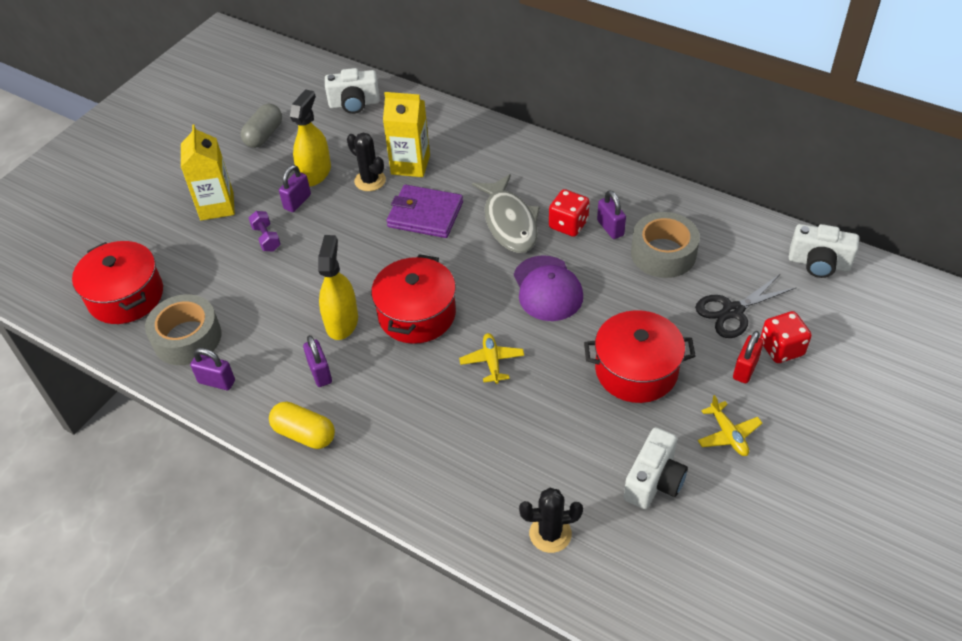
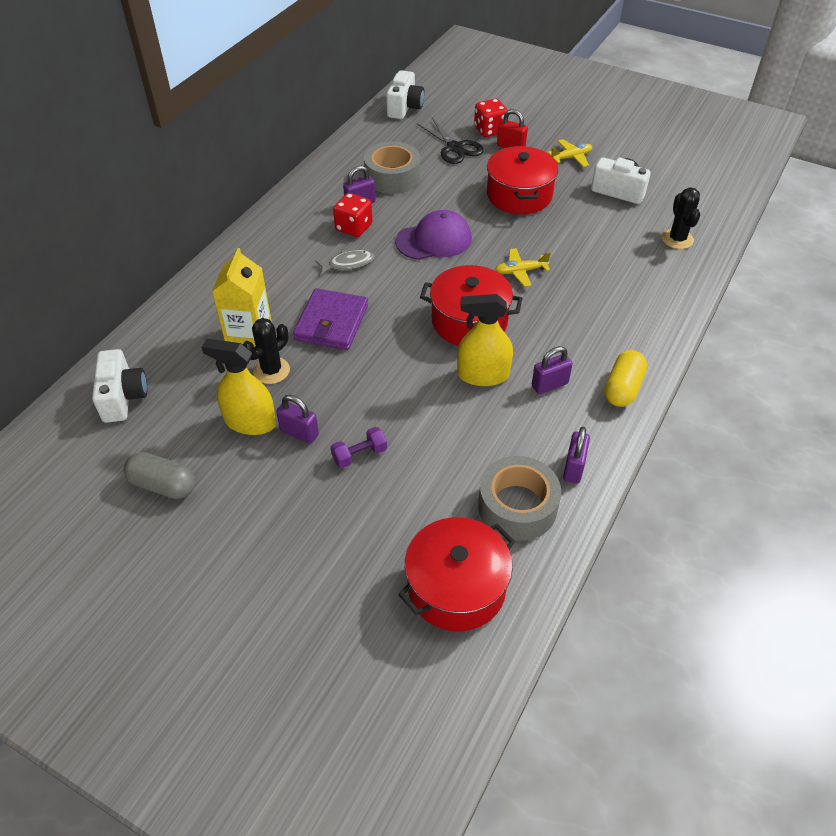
camera: 95 degrees left, 0 degrees up
yellow carton [181,125,235,220] -> none
grey fish [472,174,540,253] -> grey fish [315,250,374,275], size x0.53

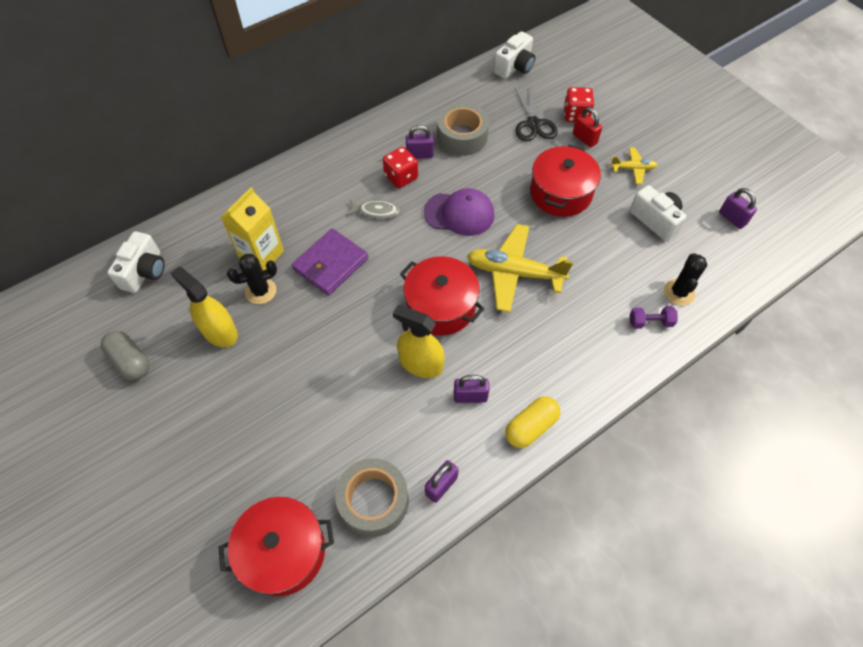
camera: 25 degrees right, 10 degrees up
purple padlock [276,395,319,444] -> purple padlock moved to [719,188,757,229]
purple dumbbell [331,427,387,468] -> purple dumbbell moved to [630,306,678,329]
yellow plane [495,248,551,287] -> yellow plane [467,224,573,312], size x1.97

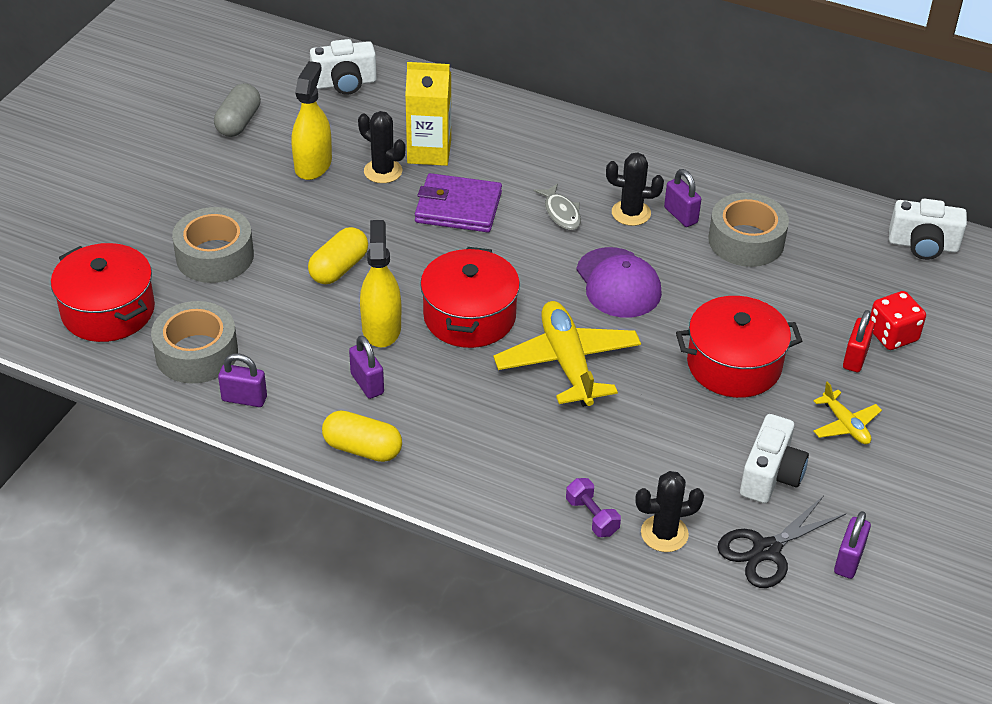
camera: 60 degrees right, 15 degrees down
red dice [383,147,418,188] -> black cactus [606,153,664,226]
black scissors [515,86,558,142] -> black scissors moved to [717,496,846,588]
none -> grey tape [172,207,254,283]
none -> yellow capsule [308,227,368,284]

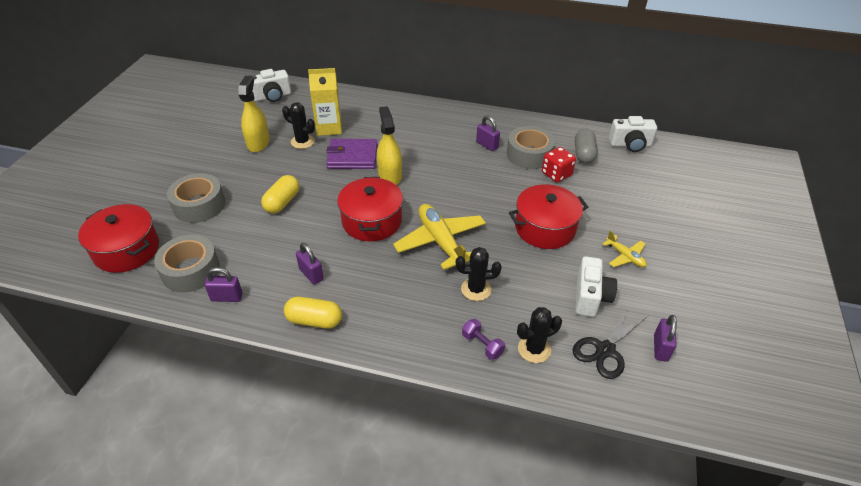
camera: 10 degrees left, 0 degrees up
grey capsule [214,83,261,137] -> grey capsule moved to [575,129,598,164]
yellow spray bottle [360,220,401,348] -> yellow spray bottle moved to [377,106,402,185]
grey fish [534,184,581,230] -> none
purple cap [576,247,662,318] -> none
black cactus [606,153,664,226] -> black cactus moved to [456,247,502,301]
red padlock [843,310,875,372] -> none
red dice [870,291,926,350] -> red dice moved to [542,147,576,182]

